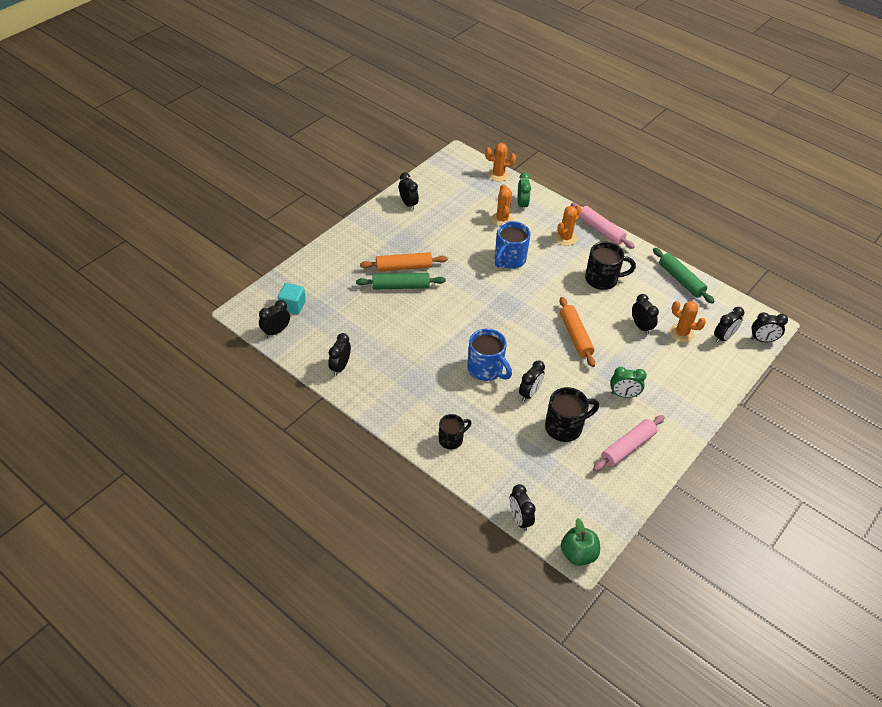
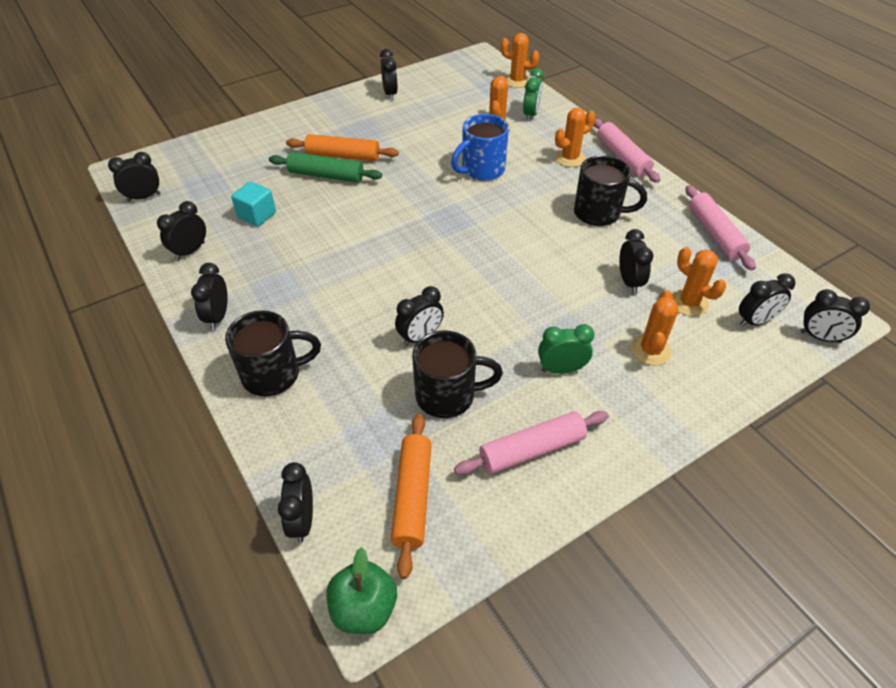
camera: 20 degrees right, 0 degrees up
turquoise cube [278,283,306,314] -> turquoise cube moved to [231,181,276,227]
black mug [439,414,471,449] -> black mug [225,310,321,396], size x1.56
blue mug [467,329,512,381] -> none
orange rolling pin [559,297,595,367] -> orange rolling pin moved to [391,414,432,579]
green clock [611,367,647,398] -> green clock turned 150 degrees clockwise [538,324,594,374]
green rolling pin [653,248,715,304] -> pink rolling pin [685,185,756,270]
none -> black clock [191,263,228,330]
none -> orange cactus [631,290,679,365]

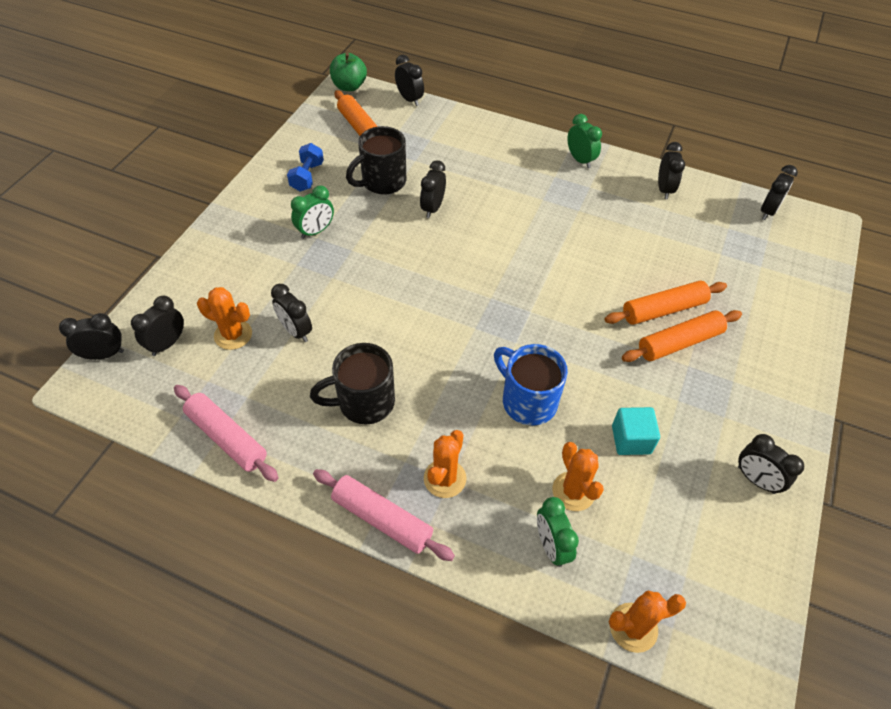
camera: 145 degrees right, 5 degrees up
black clock [191,263,228,330] -> green clock [567,114,602,168]
black mug [225,310,321,396] -> none
turquoise cube [231,181,276,227] -> turquoise cube moved to [612,407,660,455]
green rolling pin [269,152,382,183] -> orange rolling pin [605,281,727,325]
blue mug [451,114,509,181] -> blue mug turned 60 degrees counterclockwise [494,344,568,425]
pink rolling pin [454,411,609,475] -> blue dumbbell [287,143,324,191]
orange cactus [631,290,679,365] -> none

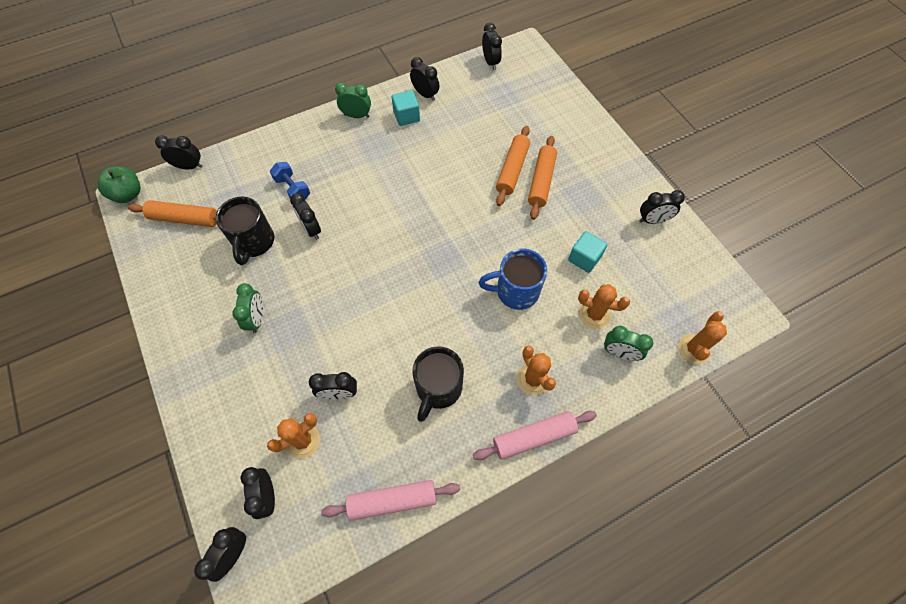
camera: 50 degrees left, 10 degrees up
blue dumbbell [287,143,324,191] -> blue dumbbell moved to [270,162,310,200]
none -> turquoise cube [392,90,420,126]

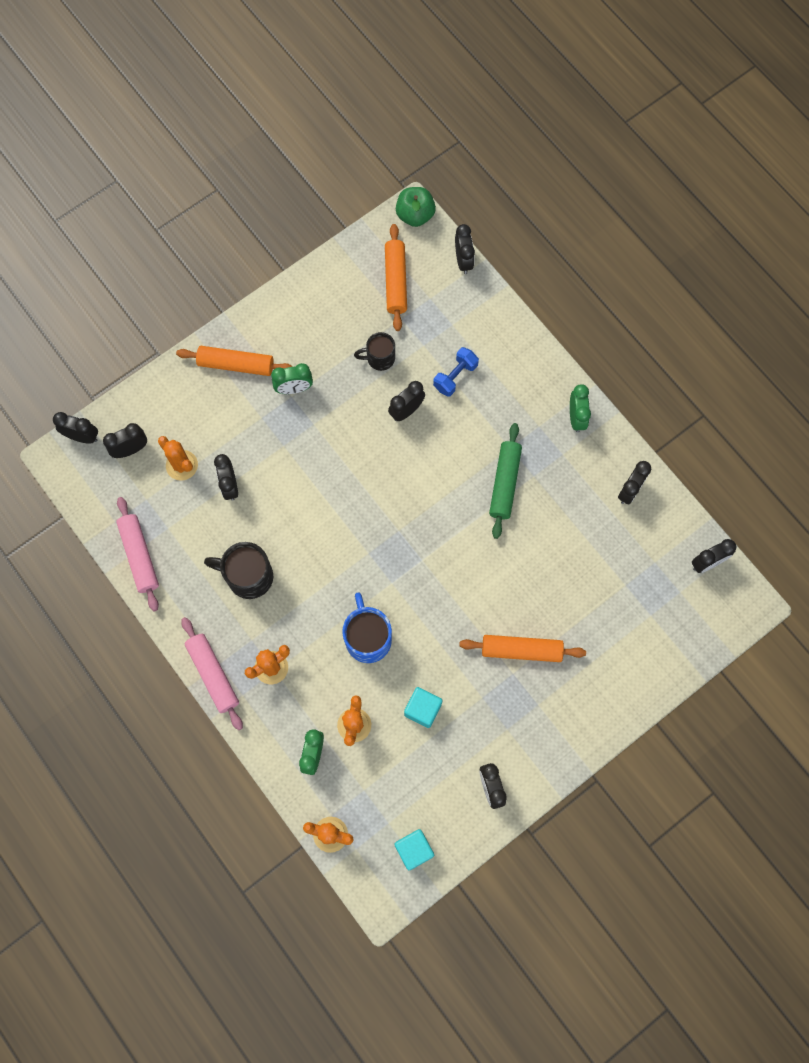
camera: 80 degrees right, 10 degrees up
black mug [216,197,274,265] -> black mug [354,332,395,371], size x0.64
turquoise cube [392,90,420,126] -> turquoise cube moved to [394,829,434,870]
orange rolling pin [496,126,530,206] -> orange rolling pin moved to [176,346,293,376]
none -> green rolling pin [489,423,522,539]

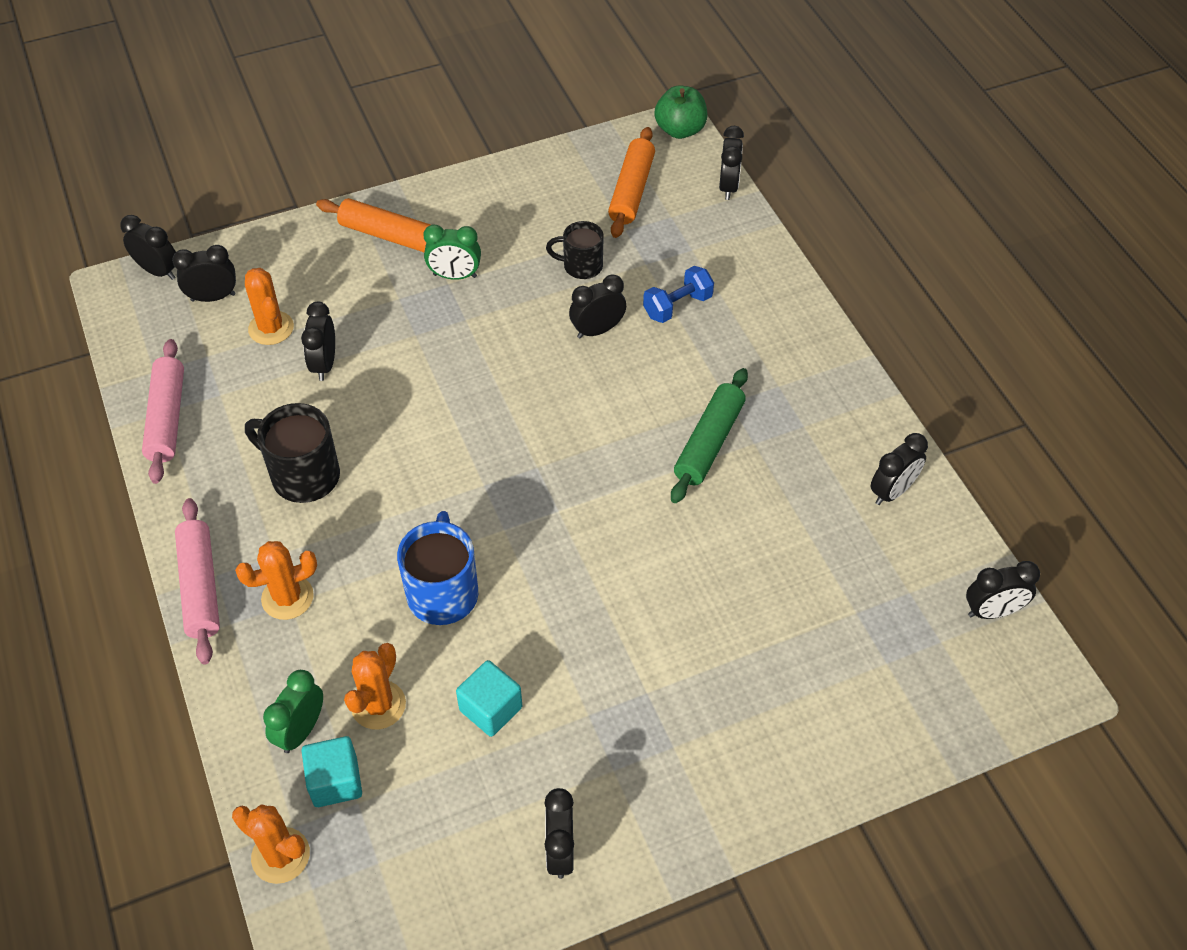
camera: 15 degrees right, 20 degrees down
turquoise cube [394,829,434,870] -> turquoise cube moved to [302,736,362,807]
orange rolling pin [459,635,586,662] -> none
green clock [570,384,591,432] -> none

